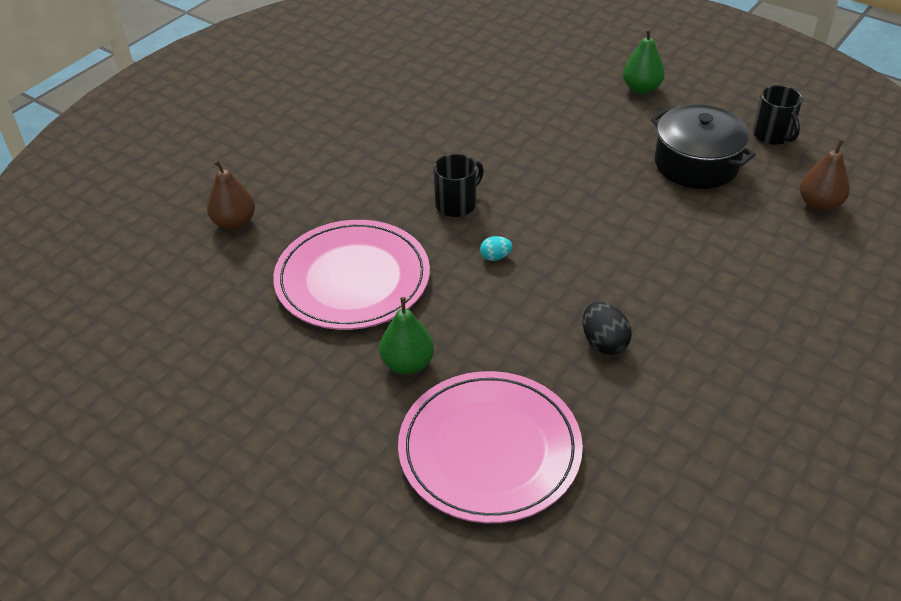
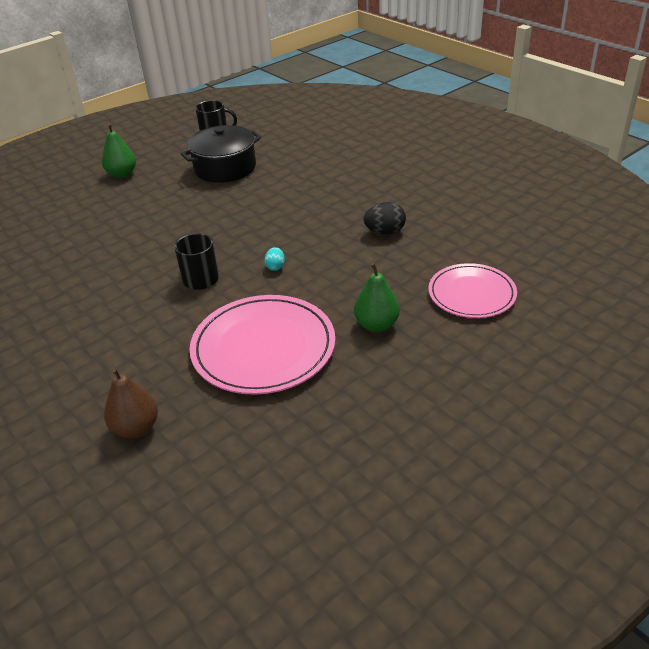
camera: 75 degrees left, 5 degrees down
pink plate [398,371,583,523] -> pink plate [428,263,517,318], size x0.64
brown pear [800,139,850,212] -> none

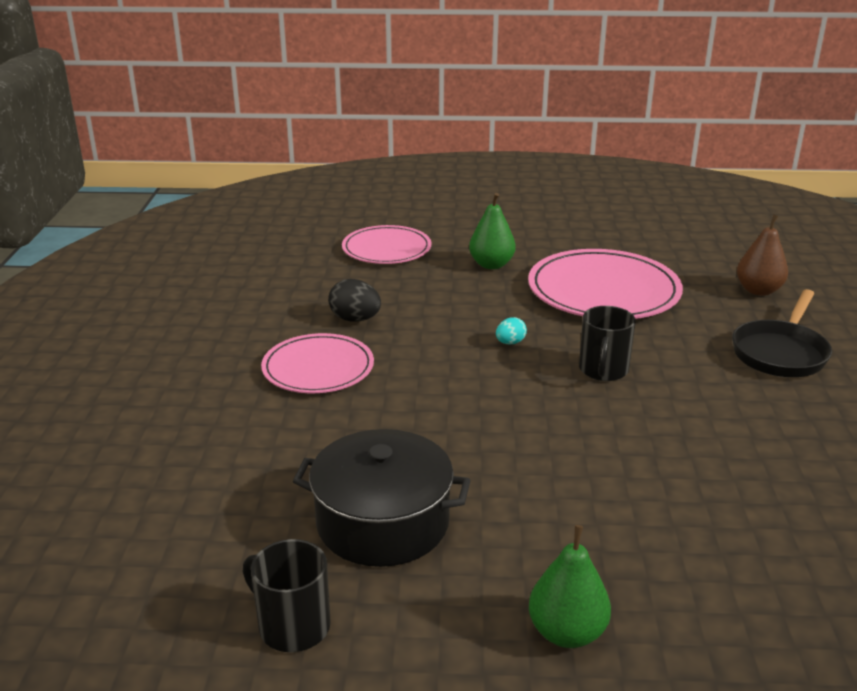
camera: 140 degrees left, 10 degrees down
none -> pink plate [261,333,374,393]
none -> black pan [732,289,832,377]

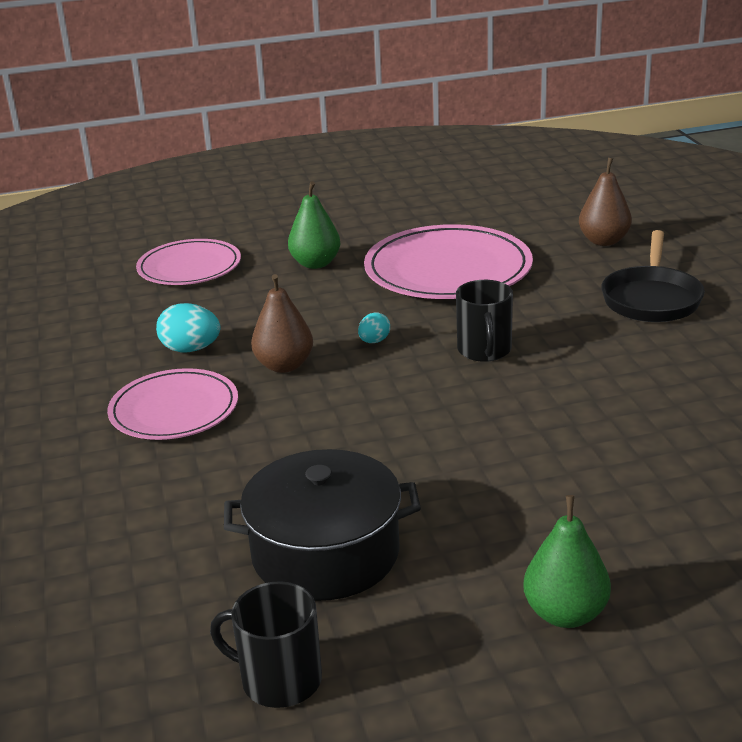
camera: 15 degrees left, 0 degrees up
black egg [328,279,381,322] -> turquoise egg [156,303,220,352]
none -> brown pear [251,274,313,373]

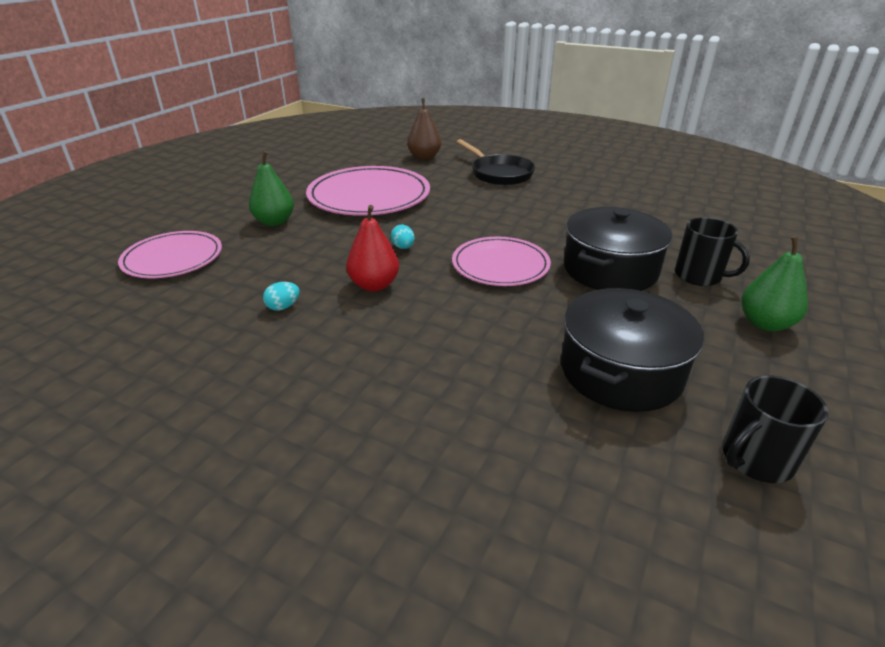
camera: 50 degrees left, 5 degrees up
pink plate [107,368,238,440] -> pink plate moved to [452,237,551,286]
turquoise egg [156,303,220,352] -> turquoise egg [263,282,300,311], size x0.60
brown pear [251,274,313,373] -> red pear [346,205,399,291]
black mug [456,280,513,362] -> black mug moved to [675,217,750,286]
none -> black pot [564,207,672,291]

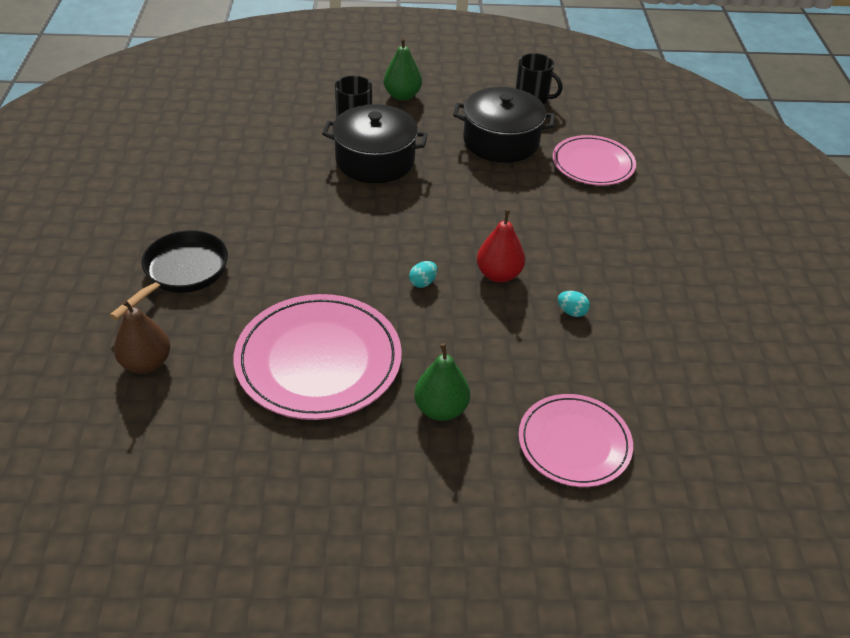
camera: 120 degrees left, 10 degrees up
pink plate [452,237,551,286] -> pink plate moved to [553,135,636,186]

